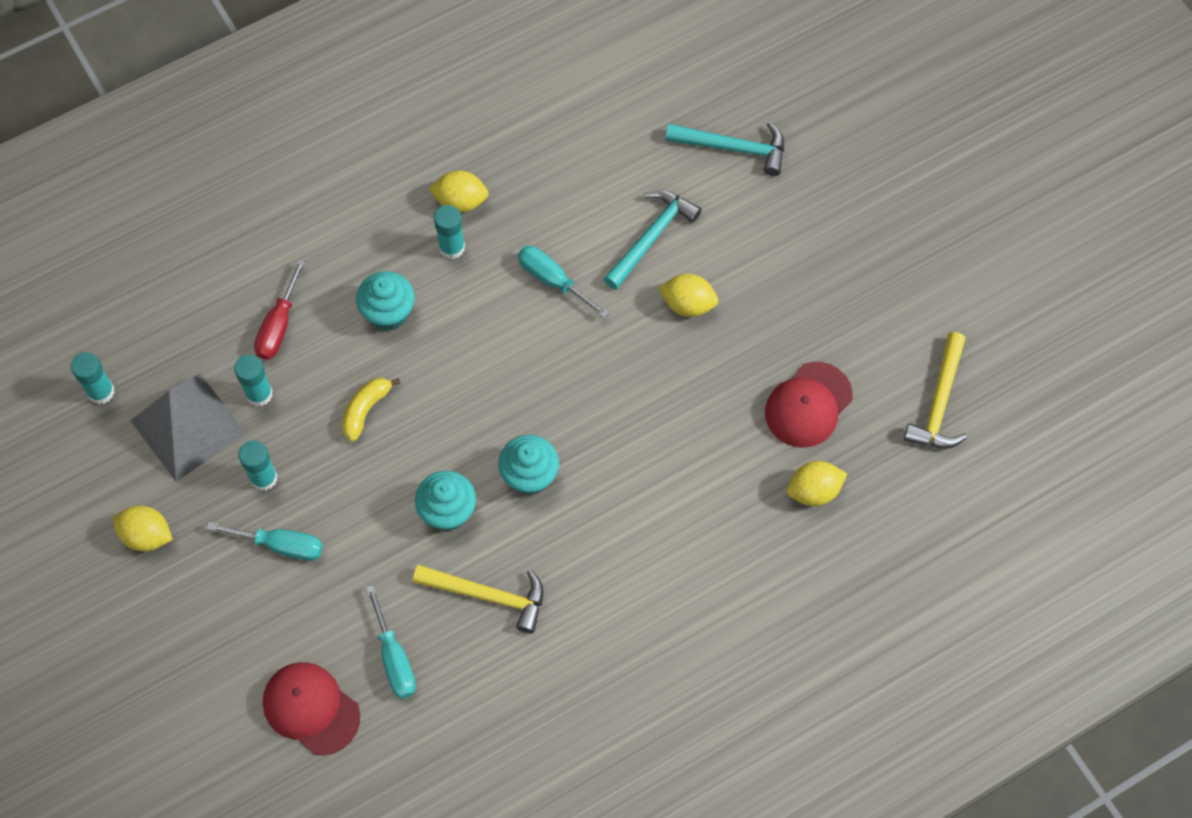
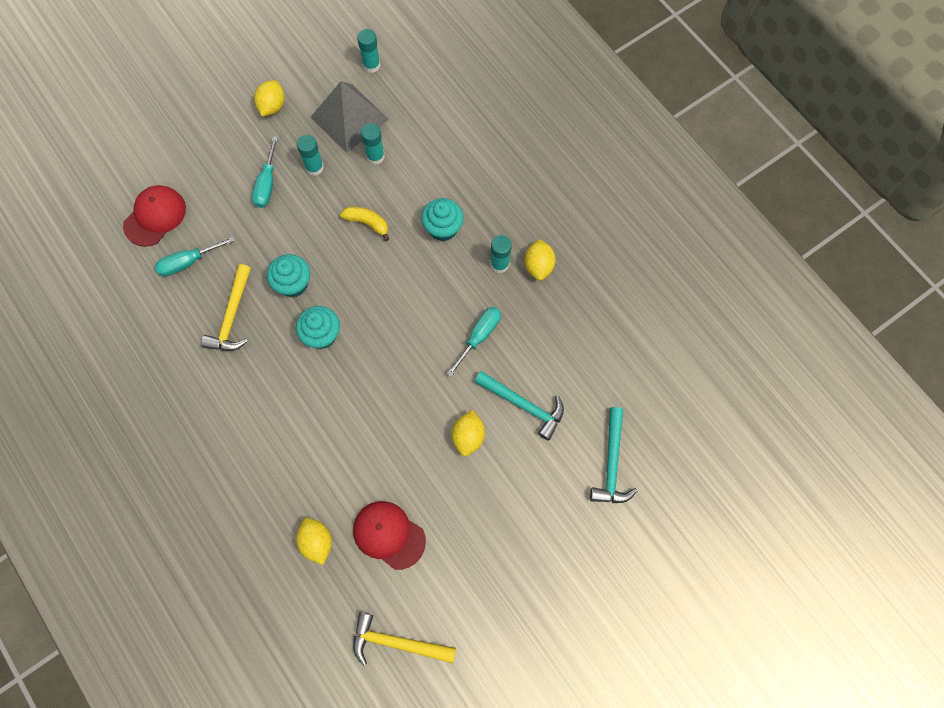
camera: 85 degrees right, 5 degrees up
red screwdriver [254,259,305,360] -> none

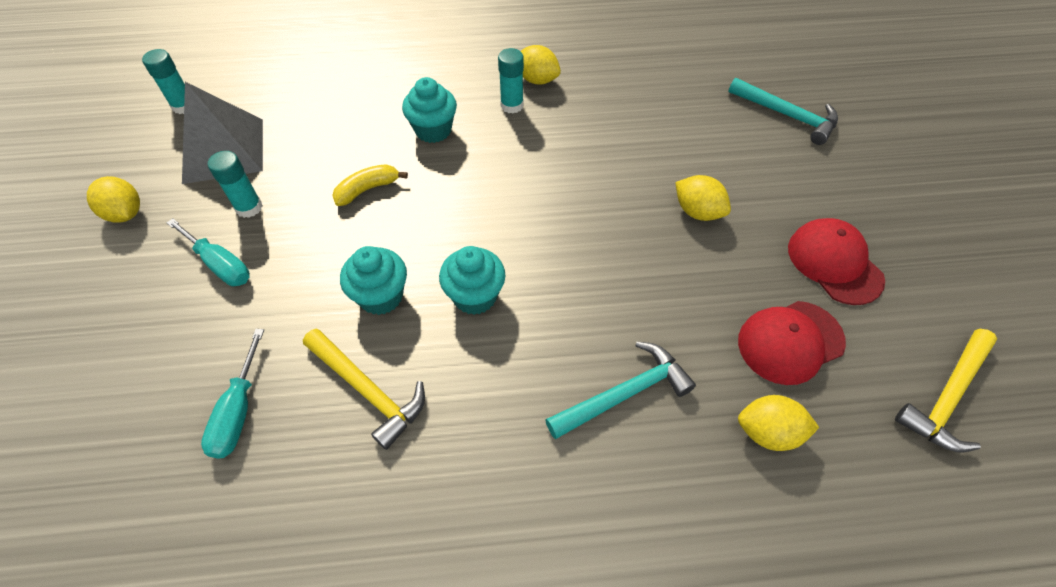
camera: 60 degrees left, 15 degrees down
red cap [123,185,186,247] -> red cap moved to [788,218,885,305]
turquoise glue stick [361,123,385,165] -> none
turquoise screwdriver [447,307,501,377] -> none
turquoise hammer [475,371,564,441] -> turquoise hammer moved to [545,341,696,439]

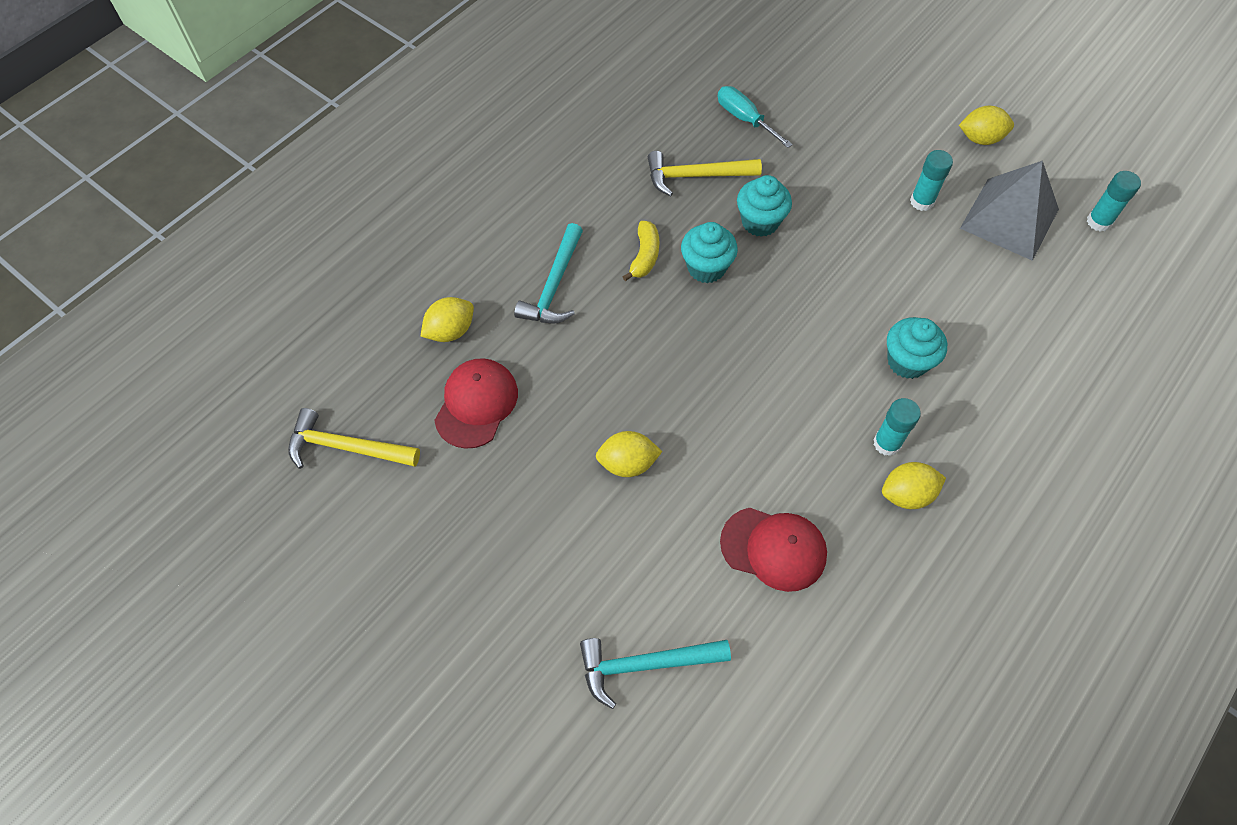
camera: 135 degrees right, 5 degrees up
turquoise screwdriver [167,218,250,286] -> none
yellow banana [332,164,408,206] -> yellow banana moved to [622,221,660,281]
red cap [788,218,885,305] -> red cap moved to [720,508,827,592]
yellow hammer [895,329,997,453] -> yellow hammer turned 75 degrees counterclockwise [288,408,420,469]

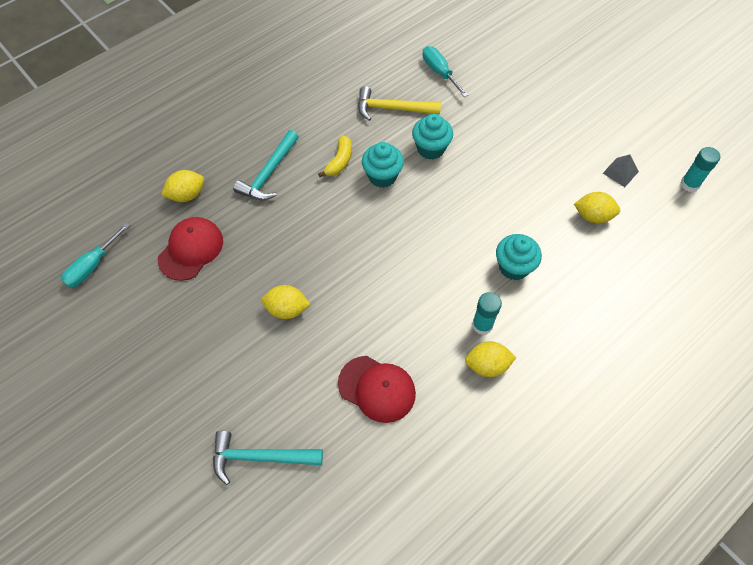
camera: 10 degrees right, 0 degrees up
yellow hammer [288,408,420,469] -> turquoise screwdriver [61,223,130,288]
turquoise glue stick [910,150,953,211] -> none
yellow lemon [959,106,1014,145] -> yellow lemon moved to [574,192,620,224]
grey pyramid [960,161,1059,261] -> grey pyramid [603,154,639,187], size x0.45

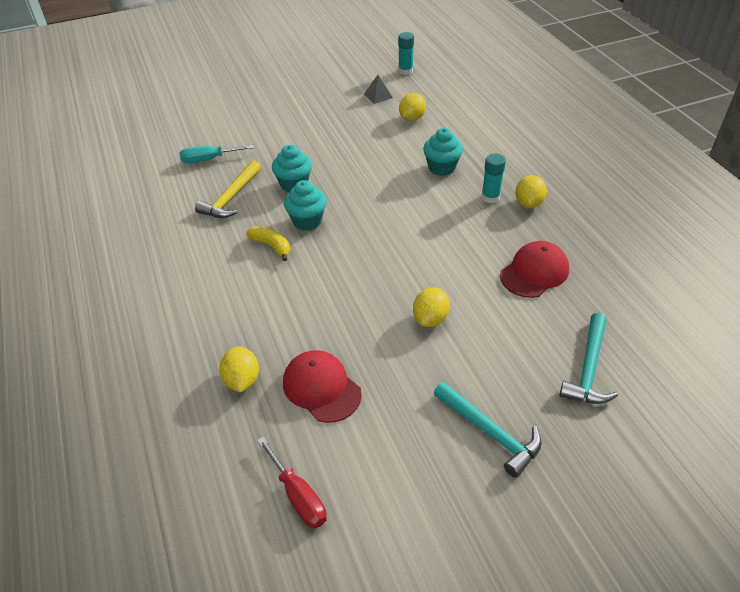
camera: 70 degrees left, 15 degrees down
turquoise screwdriver [61,223,130,288] -> red screwdriver [257,437,327,528]
turquoise hammer [233,130,299,200] -> turquoise hammer moved to [434,382,542,478]

